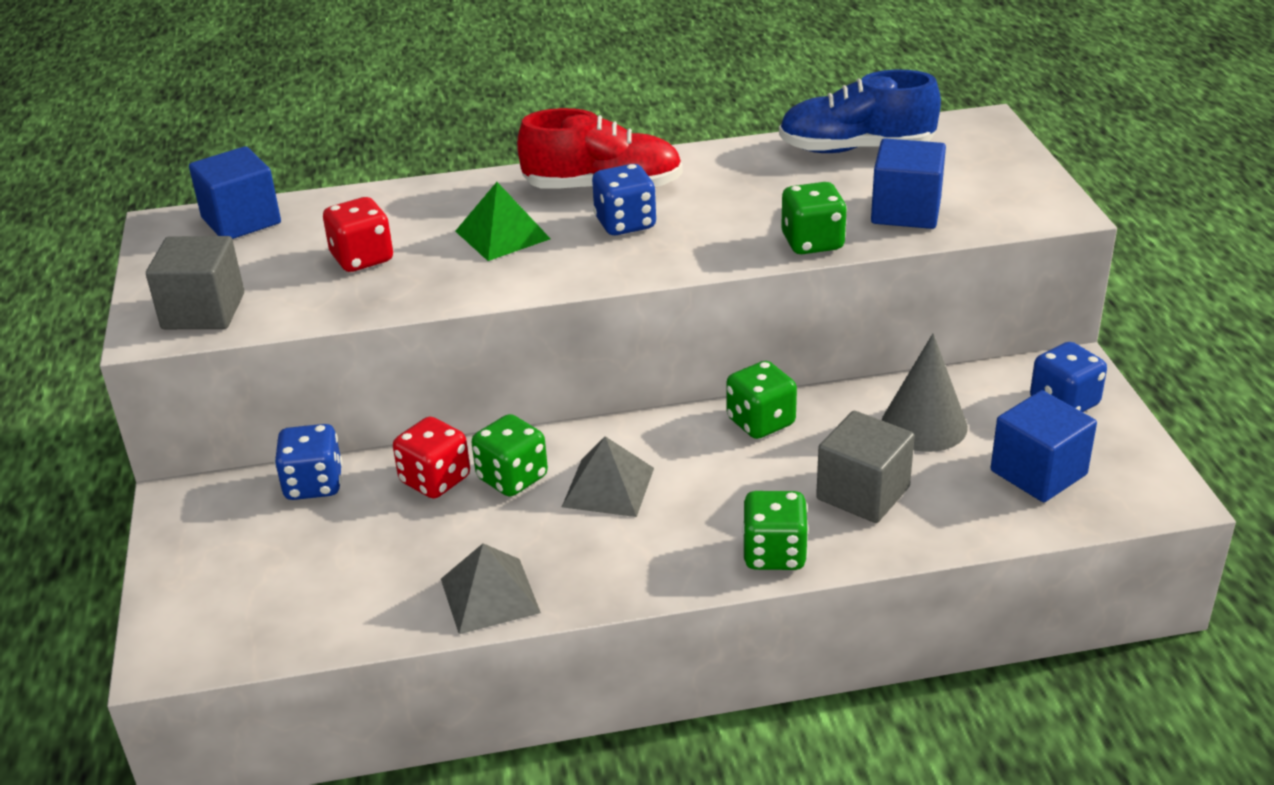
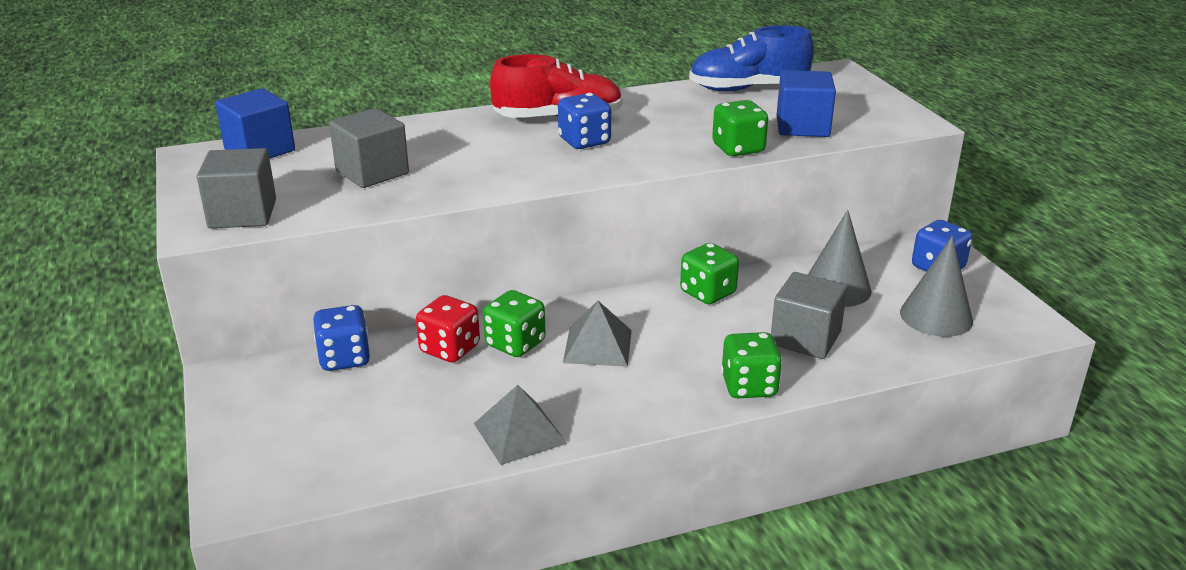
camera: 10 degrees left, 5 degrees down
red dice [323,197,393,272] -> grey cube [329,108,409,188]
green pyramid [455,182,551,261] -> none
blue cube [990,390,1097,502] -> grey cone [900,236,973,337]

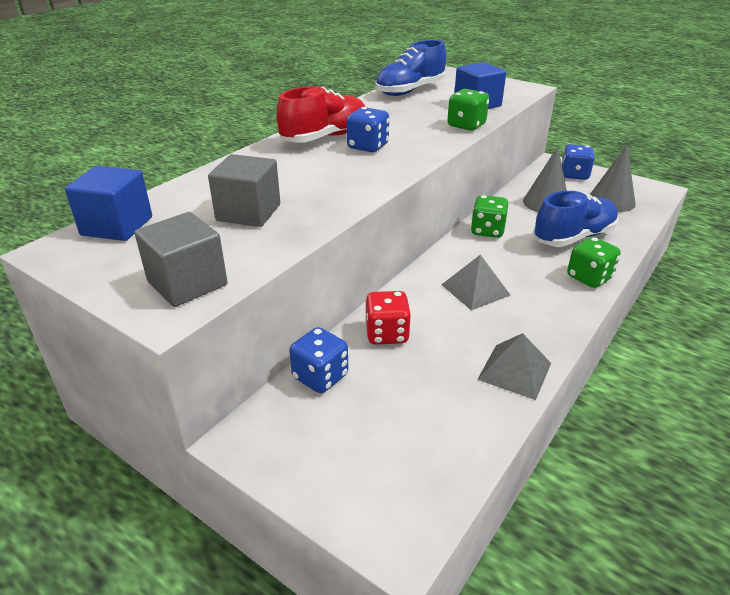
camera: 35 degrees left, 5 degrees up
green dice [483,290,546,357] -> none
grey cube [771,272,847,359] -> blue shoe [533,191,618,247]

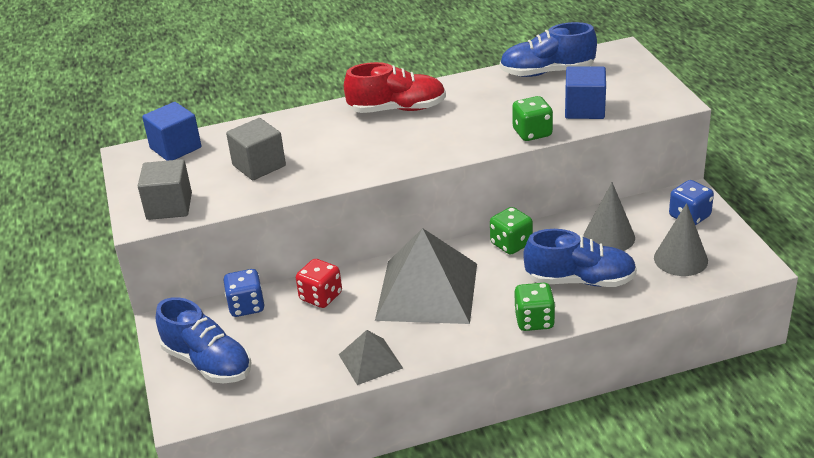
camera: 40 degrees right, 0 degrees up
blue dice [346,107,389,152] -> none
grey pyramid [441,255,510,310] -> grey pyramid [375,228,477,324], size x2.01
none -> blue shoe [156,297,252,383]

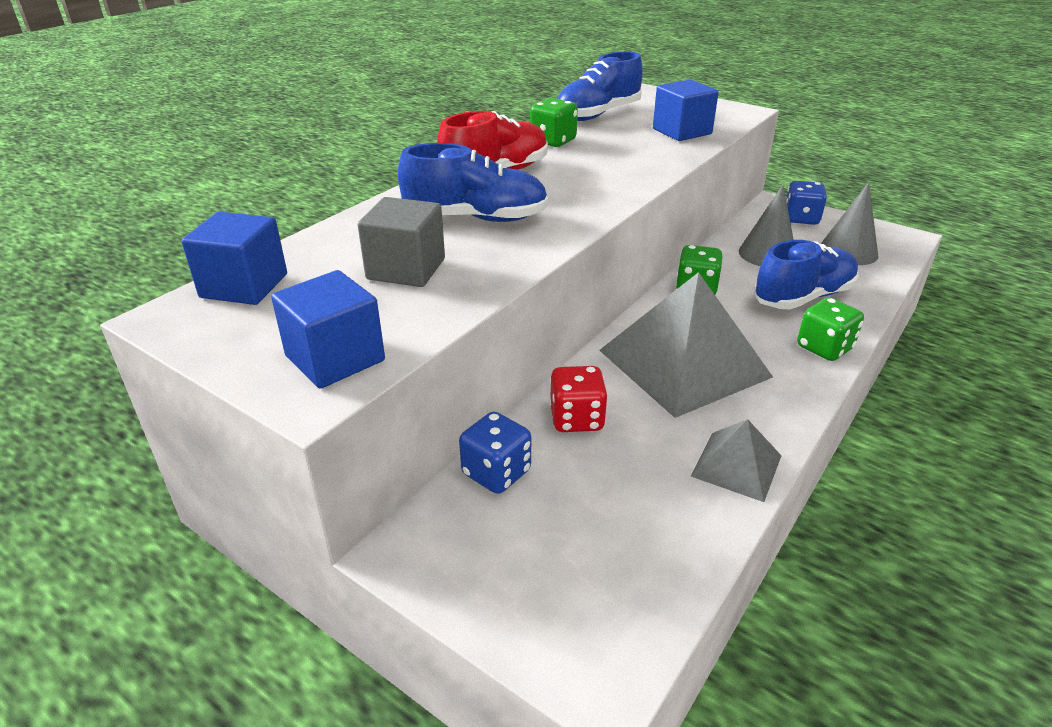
camera: 40 degrees left, 0 degrees up
grey cube [138,159,192,220] -> blue cube [271,270,385,389]
blue shoe [156,297,252,383] -> blue shoe moved to [397,143,548,222]
green dice [512,96,553,141] -> green dice moved to [530,98,578,147]

